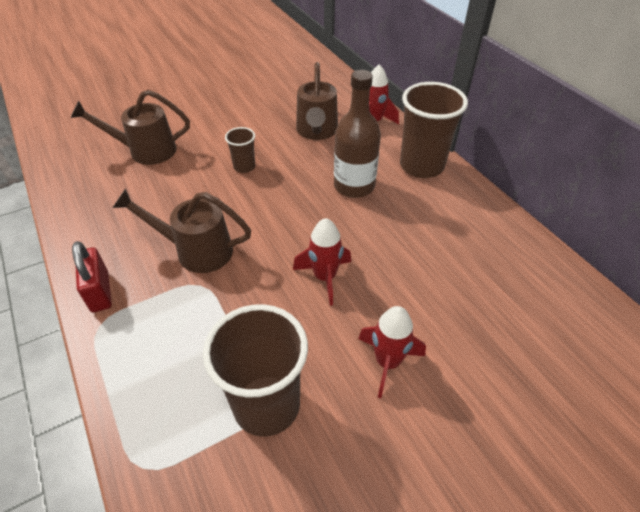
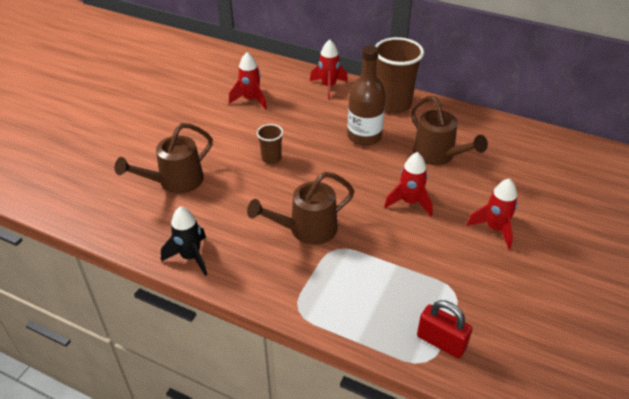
camera: 35 degrees left, 5 degrees down
red padlock [72,241,112,312] -> red padlock moved to [417,300,472,358]
brown cup [203,304,308,437] -> none
brown watering can [296,62,338,140] -> brown watering can moved to [410,96,488,165]
none -> black rocket [161,206,207,276]
none -> red rocket [229,52,267,110]

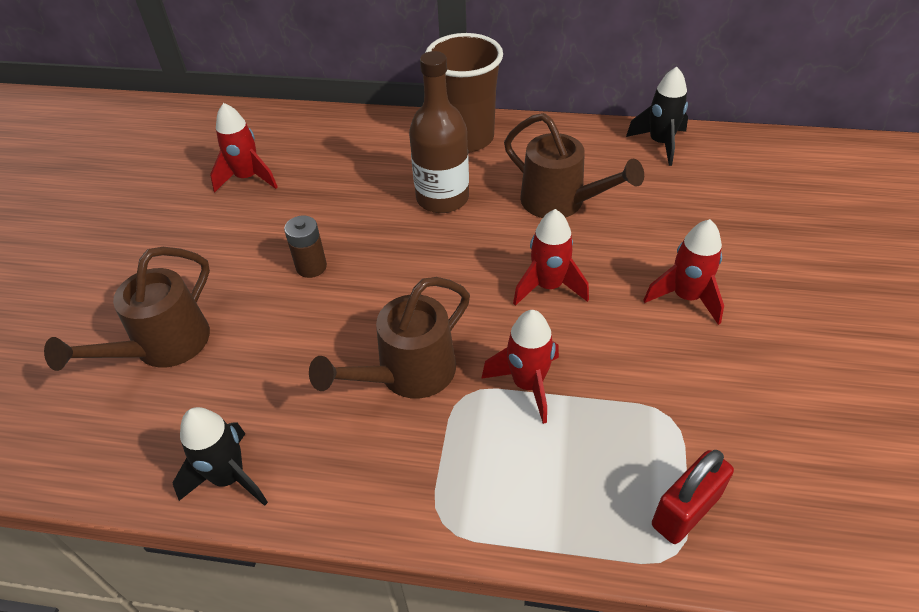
camera: 15 degrees left, 5 degrees up
brown cup [257,124,283,164] -> brown battery [284,216,327,278]
red rocket [310,39,348,100] -> red rocket moved to [481,310,559,424]
red padlock [417,300,472,358] -> red padlock turned 60 degrees counterclockwise [652,450,734,544]
none -> black rocket [626,67,688,166]

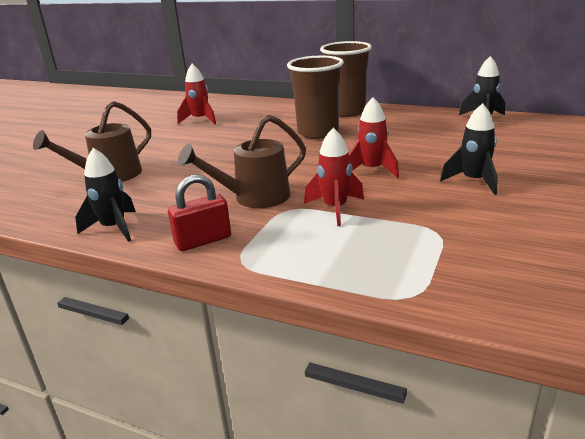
camera: 15 degrees right, 20 degrees down
brown battery [284,216,327,278] -> none
brown bottle [409,51,469,213] -> brown cup [287,56,344,139]
brown watering can [504,113,644,218] -> none
red rocket [643,219,724,325] -> black rocket [440,103,498,195]
red padlock [652,450,734,544] -> red padlock moved to [168,174,231,251]

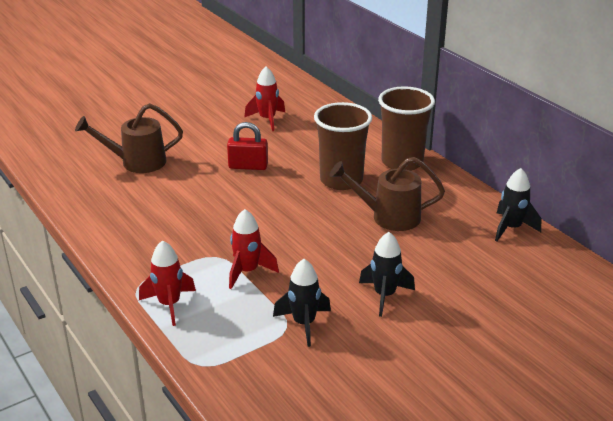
camera: 30 degrees right, 5 degrees up
black rocket [75,148,136,242] -> black rocket moved to [273,259,331,347]
red padlock [168,174,231,251] -> red padlock moved to [227,122,268,170]
brown watering can [178,115,306,208] -> brown watering can moved to [329,157,445,231]
red rocket [349,97,399,178] -> red rocket moved to [139,240,196,326]

